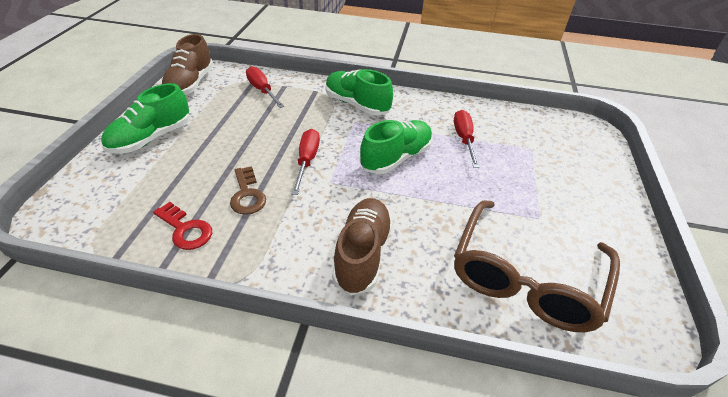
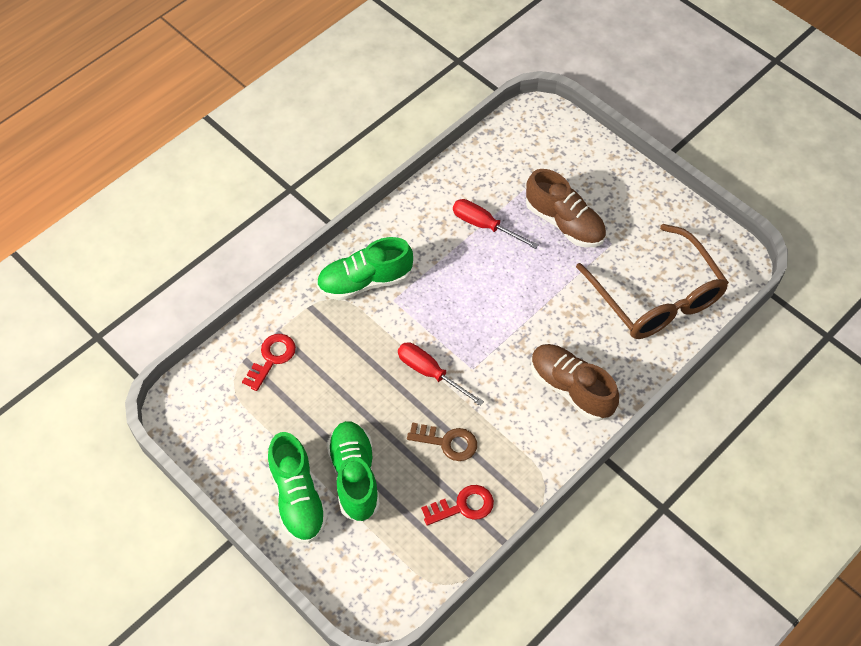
camera: 55 degrees left, 15 degrees up
brown shoe [161,34,213,95] -> brown shoe moved to [526,169,606,247]
red screwdriver [246,66,284,108] -> red key [242,334,296,391]
green shoe [360,120,433,174] -> green shoe moved to [327,421,380,522]

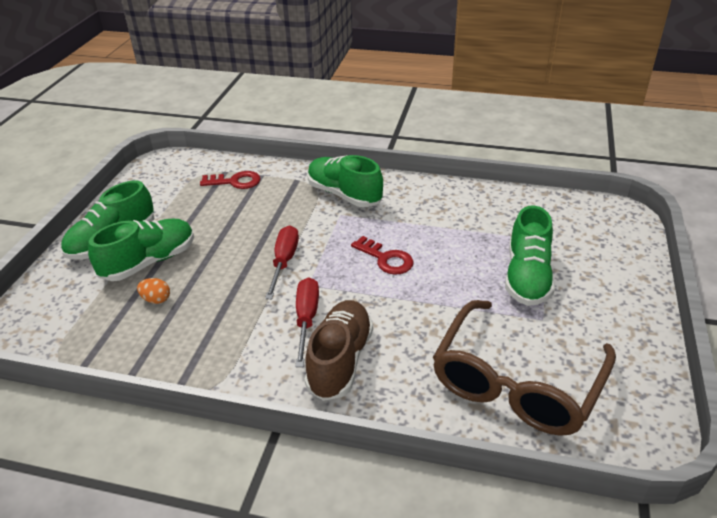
camera: 60 degrees right, 20 degrees down
brown key [407,423,477,461] -> none
red key [421,485,494,526] -> red key moved to [351,236,413,275]
red screwdriver [453,199,539,249] -> red screwdriver moved to [296,277,319,367]
brown shoe [526,169,606,247] -> green shoe [505,205,555,306]
none -> orange egg [137,278,170,304]

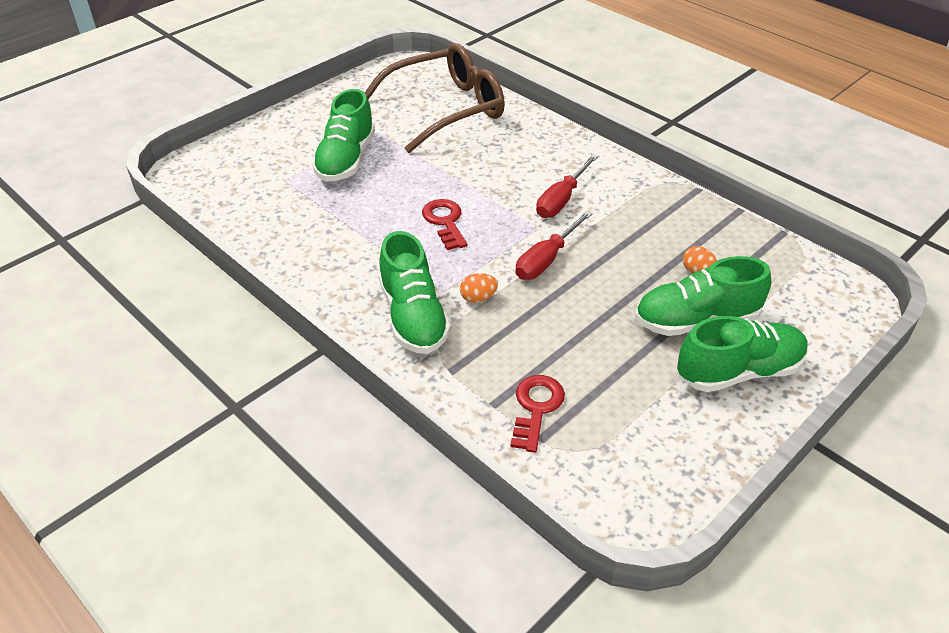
camera: 150 degrees left, 5 degrees up
red key [200,171,261,189] -> red key turned 75 degrees clockwise [510,375,565,453]
brown shoe [304,300,373,401] -> none
green shoe [505,205,555,306] -> green shoe turned 150 degrees clockwise [312,89,375,182]
none -> orange egg [460,273,498,303]

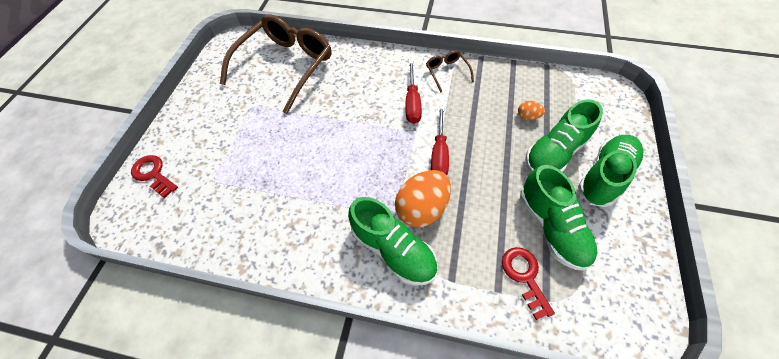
camera: 30 degrees left, 15 degrees up
green shoe [312,89,375,182] -> green shoe moved to [520,165,597,270]
red key [422,199,468,250] -> red key moved to [131,155,178,198]
orange egg [460,273,498,303] -> orange egg [395,170,451,227], size x2.15
none -> brown glasses [426,50,474,93]

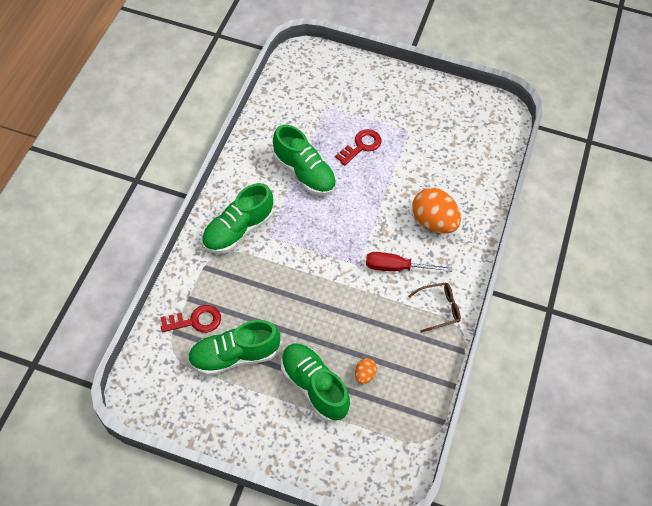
camera: 90 degrees right, 0 degrees up
red key [131,155,178,198] -> red key moved to [335,129,382,166]
brown glasses [220,14,332,114] -> none
orange egg [395,170,451,227] -> orange egg moved to [412,188,461,234]
red screwdriver [431,106,449,175] -> none
green shoe [578,135,643,207] -> green shoe moved to [273,125,336,195]

